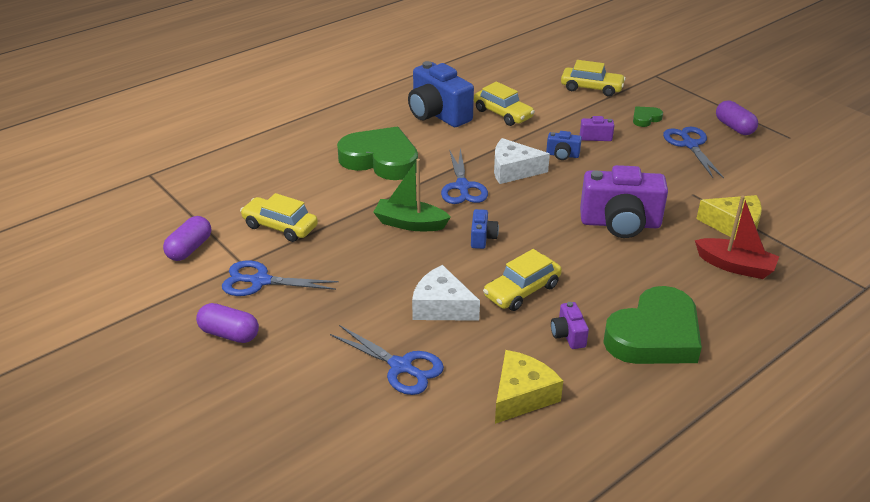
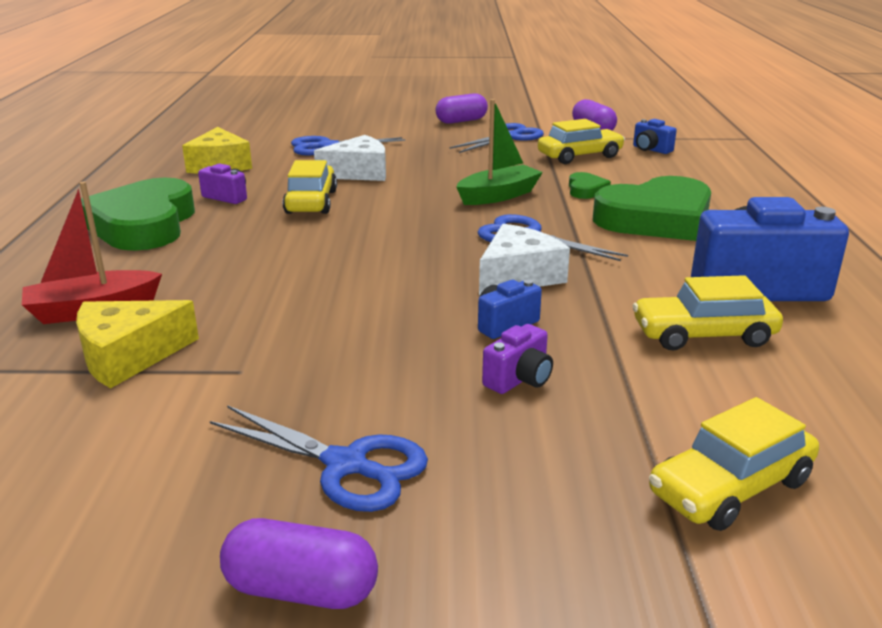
camera: 130 degrees right, 10 degrees down
blue camera [471,209,499,249] -> blue camera moved to [633,119,677,154]
purple camera [580,165,668,238] -> none
green heart [633,106,663,127] -> green heart moved to [569,172,611,199]

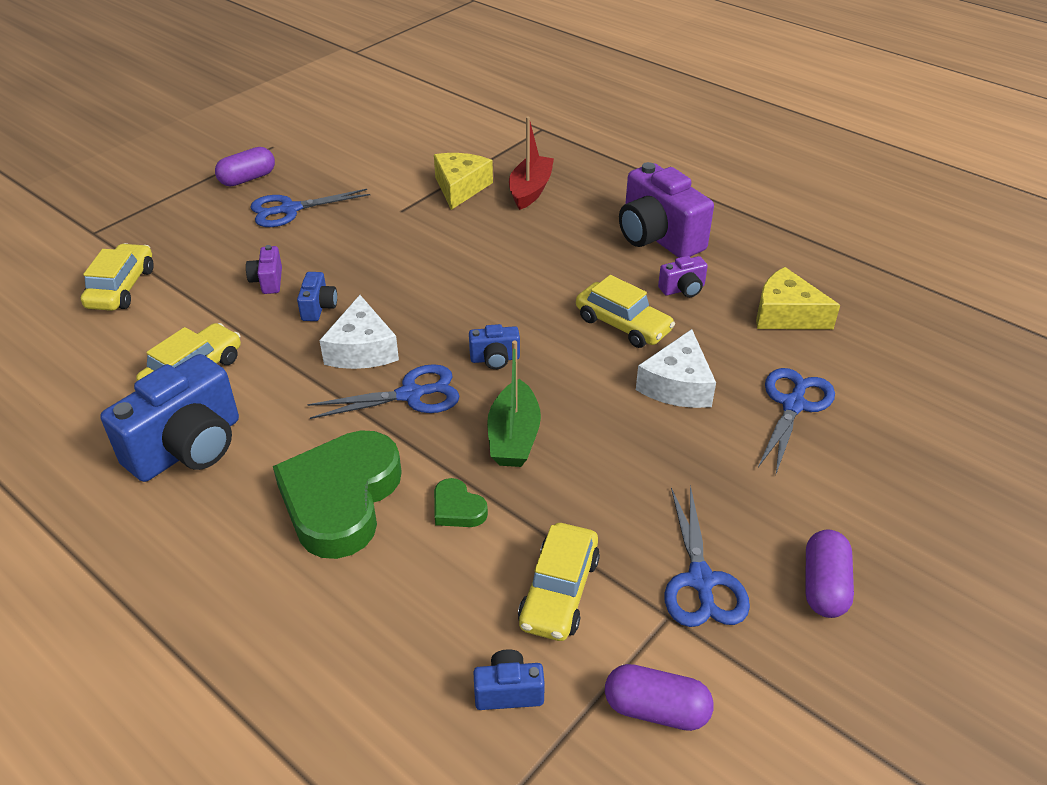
camera: 130 degrees right, 15 degrees up
green heart [81,178,195,251] -> purple camera [619,162,714,258]
none -> blue camera [469,324,520,369]

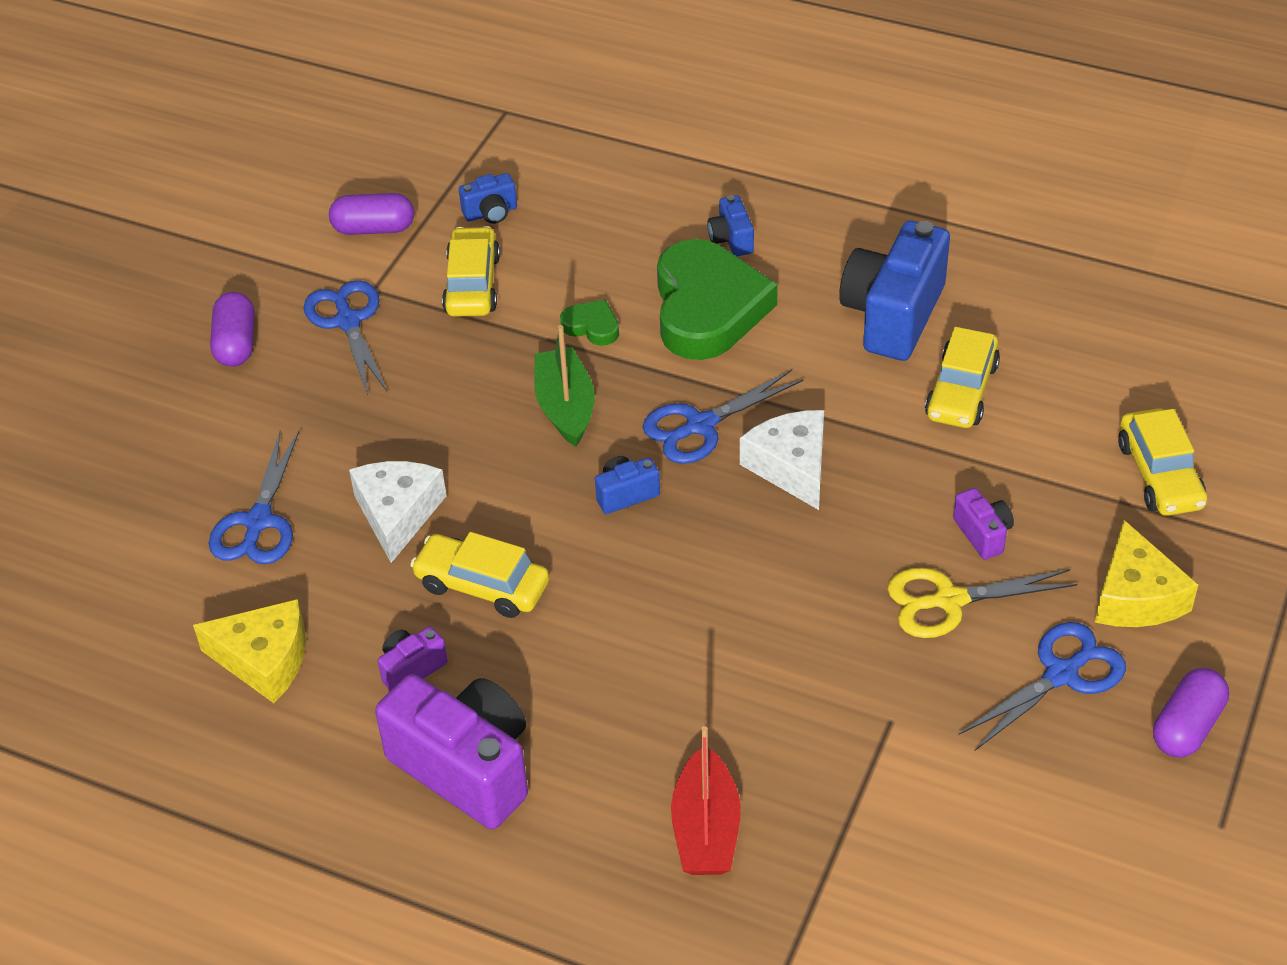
camera: 165 degrees right, 5 degrees up
blue camera [297,272,337,321] -> blue camera moved to [707,195,754,256]
yellow cheese [434,153,493,210] -> yellow cheese moved to [1095,520,1198,627]
none -> yellow scissors [887,568,1077,638]

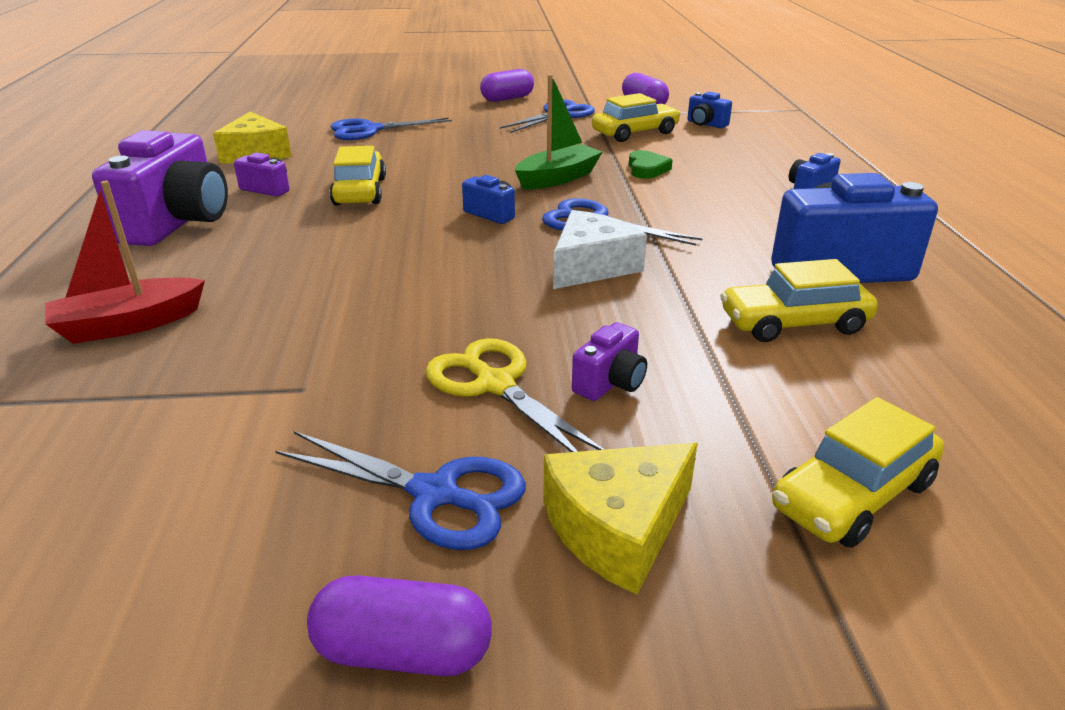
camera: 60 degrees right, 15 degrees down
white cheese [349,461,446,563] -> none
green heart [657,239,778,360] -> none

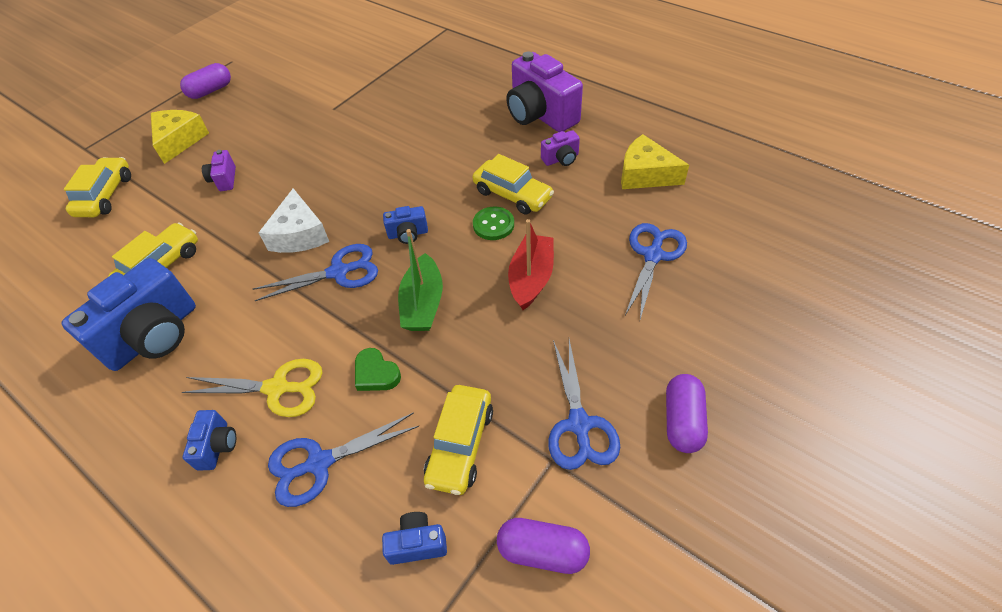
camera: 135 degrees right, 20 degrees up
red boat [45,181,205,344] -> red boat moved to [508,219,554,310]
blue scissors [276,431,526,550] -> blue scissors moved to [268,412,419,507]
yellow scissors [425,338,604,452] -> yellow scissors moved to [181,359,323,417]
none -> green button [473,207,514,240]

